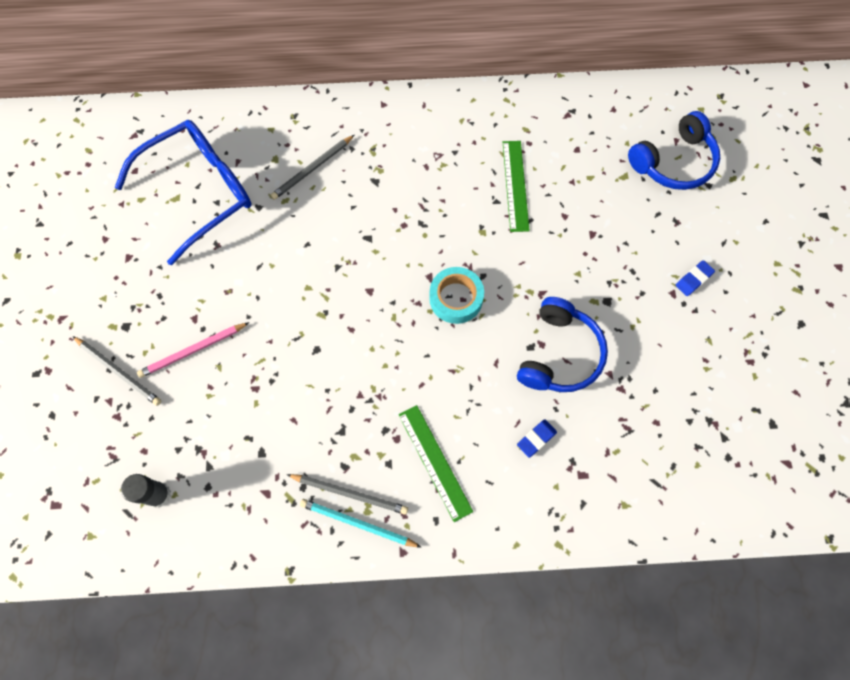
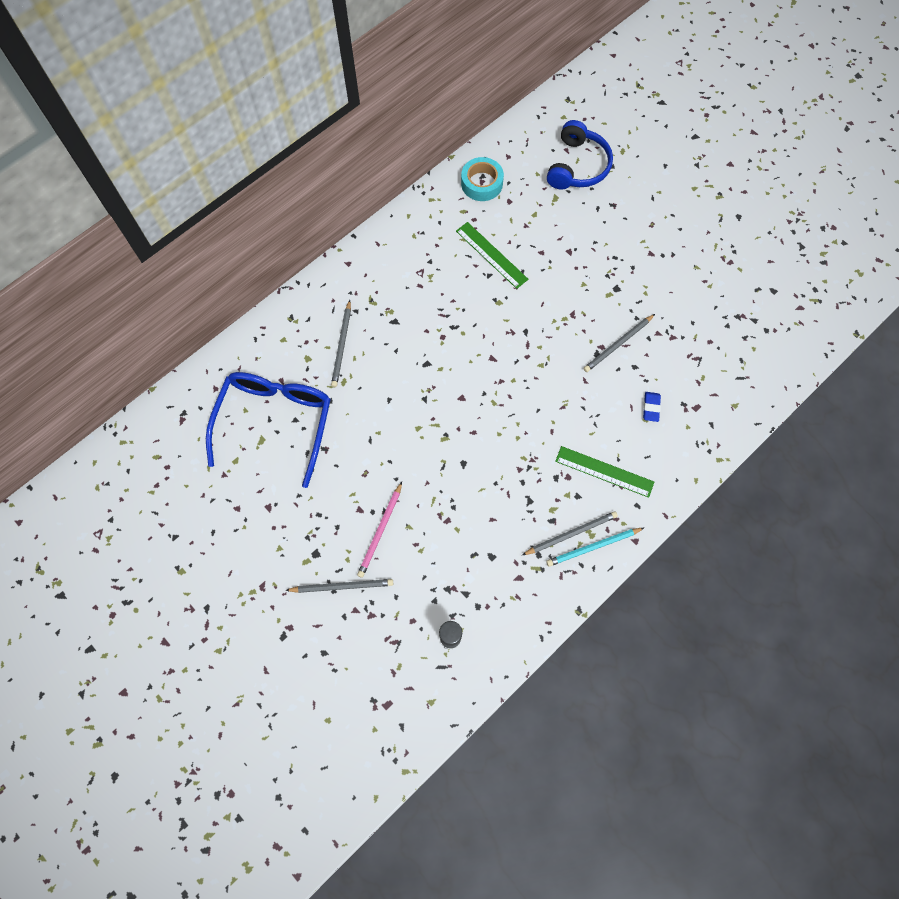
camera: 40 degrees left, 0 degrees up
turquoise tape [429,267,484,324] -> turquoise tape moved to [461,157,504,201]
blue headphones [517,297,608,392] -> grey pencil [583,314,655,372]
blue eraser [676,260,715,296] -> none

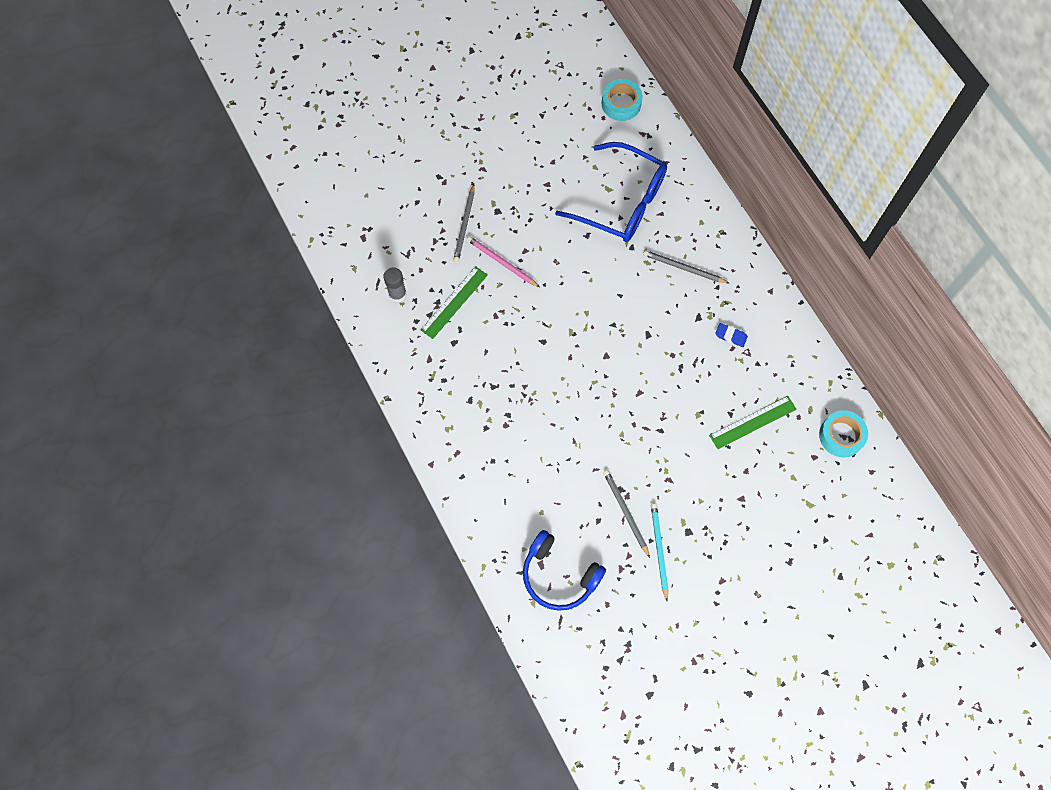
camera: 105 degrees right, 0 degrees up
grey pencil [522,511,618,555] -> none
turquoise pencil [546,528,644,567] -> turquoise pencil moved to [651,503,668,601]
blue headphones [547,120,613,189] -> blue headphones moved to [523,530,606,611]
green ruler [555,446,654,498] -> green ruler moved to [421,266,488,339]
blue eraser [643,392,661,422] -> blue eraser moved to [715,323,748,347]
none -> turquoise tape [602,79,643,121]

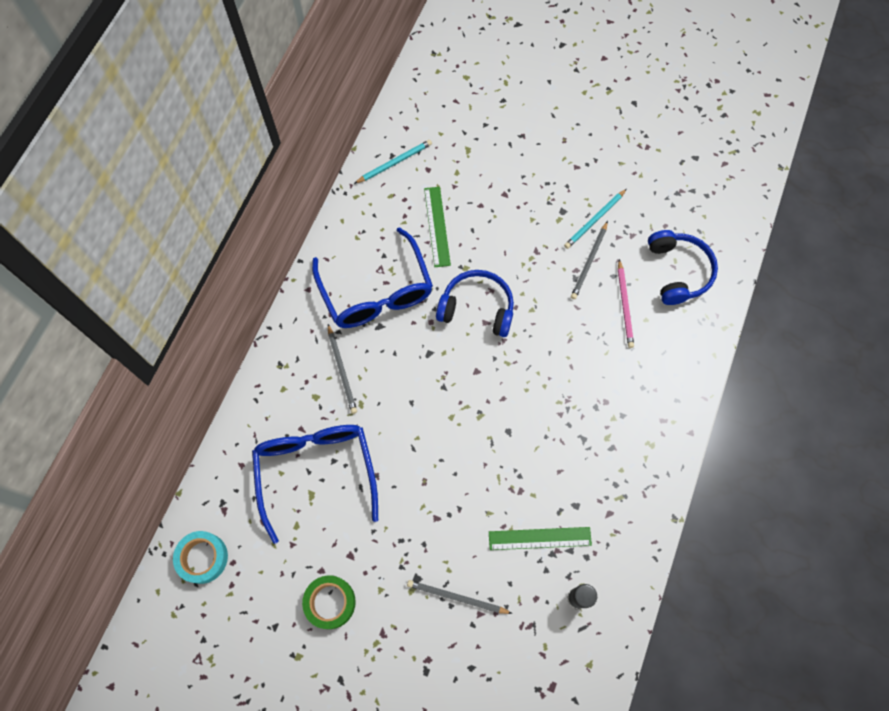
camera: 130 degrees left, 0 degrees up
grey pencil [453,184,475,262] -> grey pencil turned 135 degrees counterclockwise [407,580,513,614]
pink pencil [467,236,540,287] -> pink pencil moved to [618,259,634,348]
green ruler [709,396,797,449] -> green ruler turned 60 degrees clockwise [424,187,451,267]
blue eraser [715,323,748,347] -> blue glasses [312,227,433,328]
turquoise tape [819,410,868,457] -> turquoise pencil [354,140,432,184]
none -> green tape [302,575,356,629]
none -> blue headphones [436,270,514,337]

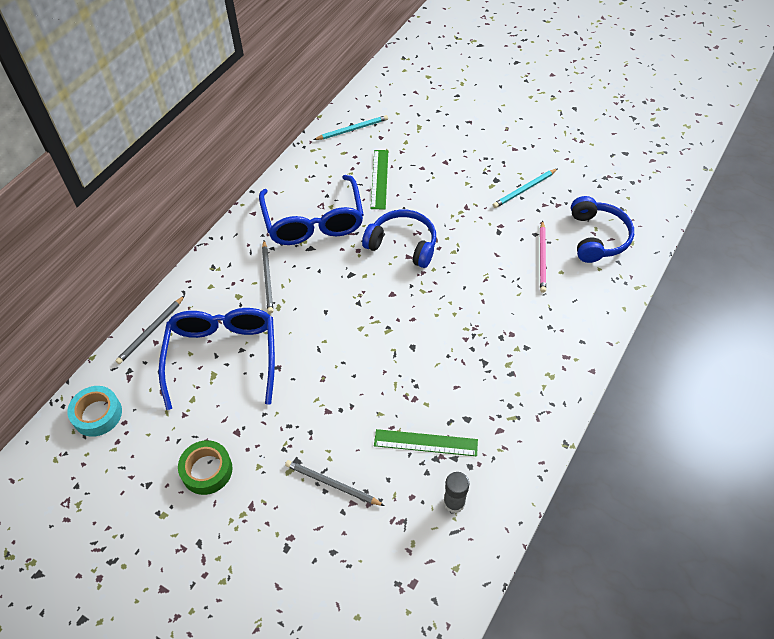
camera: 10 degrees right, 15 degrees down
grey pencil [571,221,608,299] -> grey pencil moved to [115,295,185,364]

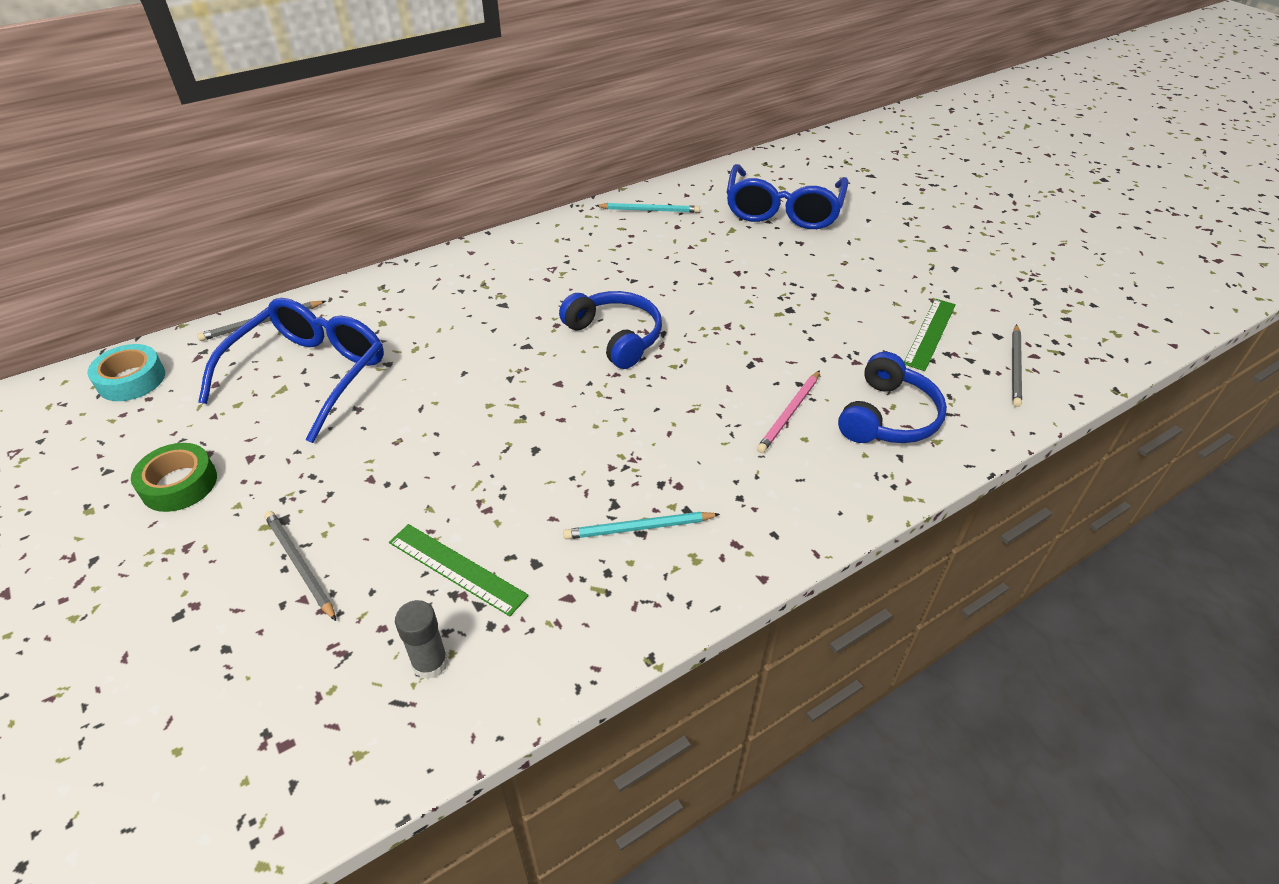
camera: 25 degrees right, 10 degrees down
blue glasses [259,175,364,245] -> blue glasses moved to [726,164,848,229]
grey pencil [262,240,273,314] -> grey pencil moved to [1012,324,1022,407]
green ruler [371,150,388,209] -> green ruler moved to [904,299,956,371]
turquoise pencil [493,169,557,208] -> turquoise pencil moved to [563,512,720,539]

